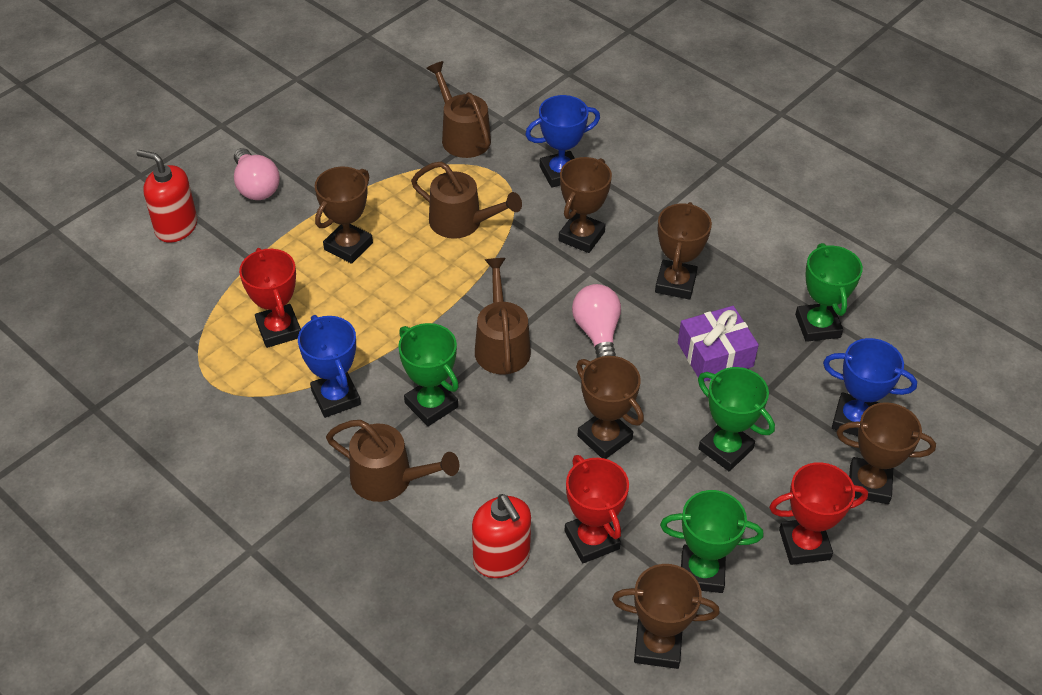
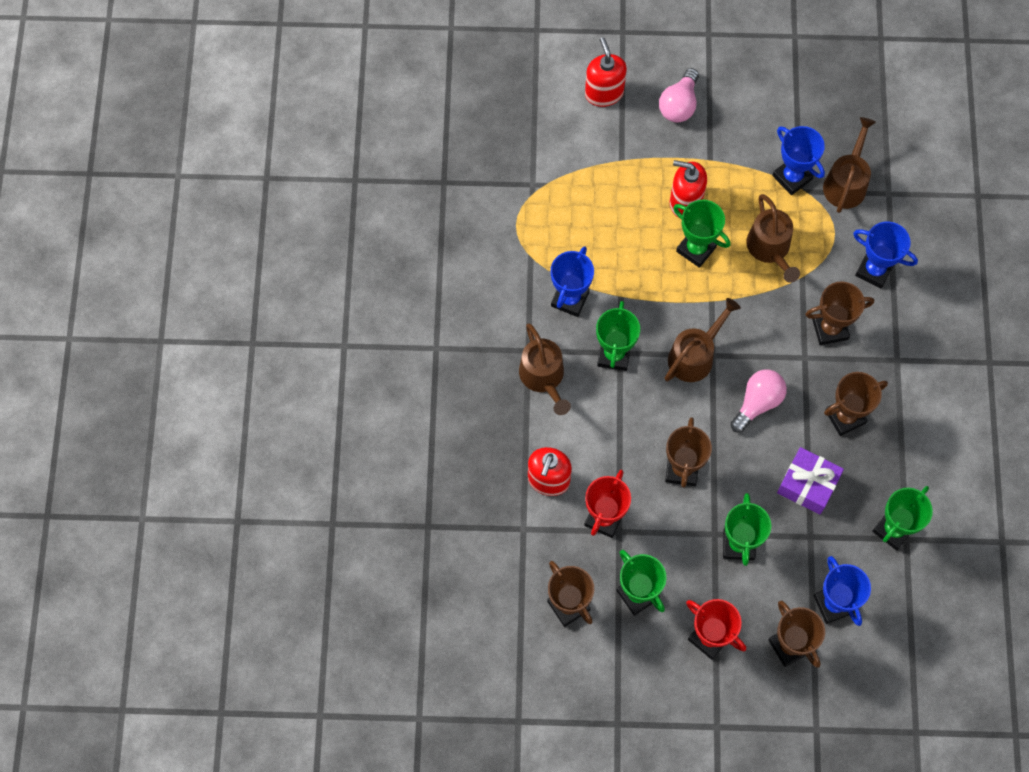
camera: 50 degrees right, 20 degrees up
red trophy [239,248,301,348] -> none
brown trophy [315,167,373,264] -> red soap dispenser [670,160,707,218]
none -> green trophy [673,200,731,268]
none -> blue trophy [772,126,825,195]

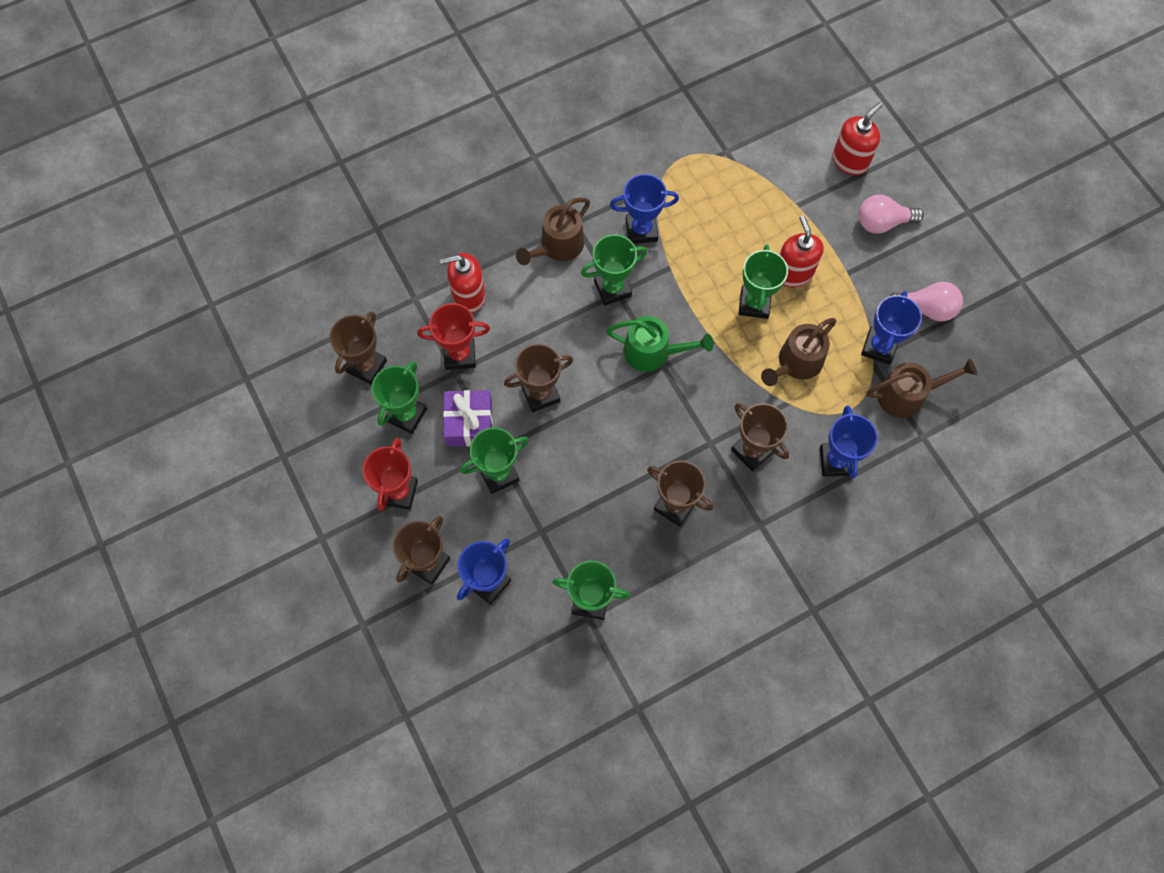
camera: 60 degrees right, 0 degrees up
brown watering can [665,298,741,382] -> green watering can [606,316,714,372]
pink light bulb [731,370,787,433] -> pink light bulb moved to [890,282,963,321]
purple gift [777,447,844,514] -> purple gift moved to [443,390,493,446]

